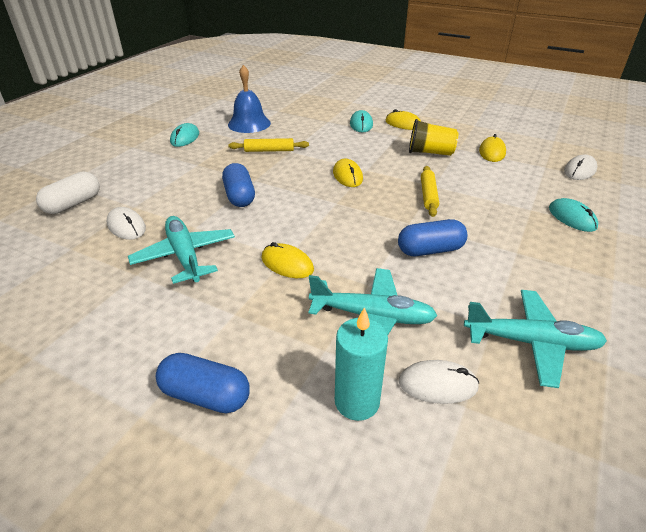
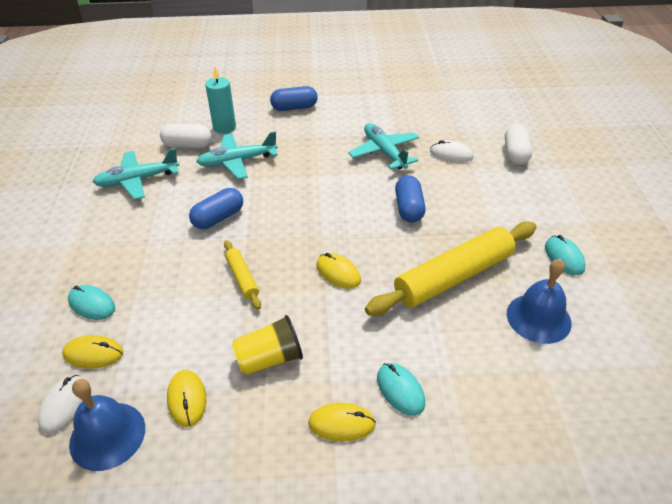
camera: 150 degrees right, 5 degrees up
turquoise plane [128,216,235,284] -> turquoise plane turned 150 degrees counterclockwise [348,123,419,170]
blue capsule [222,163,255,207] -> blue capsule turned 45 degrees clockwise [395,175,426,222]
yellow rolling pin [228,138,309,152] -> yellow rolling pin [365,221,537,316], size x2.12
yellow mouse [261,242,314,278] -> yellow mouse moved to [62,335,123,369]
white mouse [398,360,479,404] -> white capsule [160,124,212,148]
none -> blue bell [69,379,145,471]

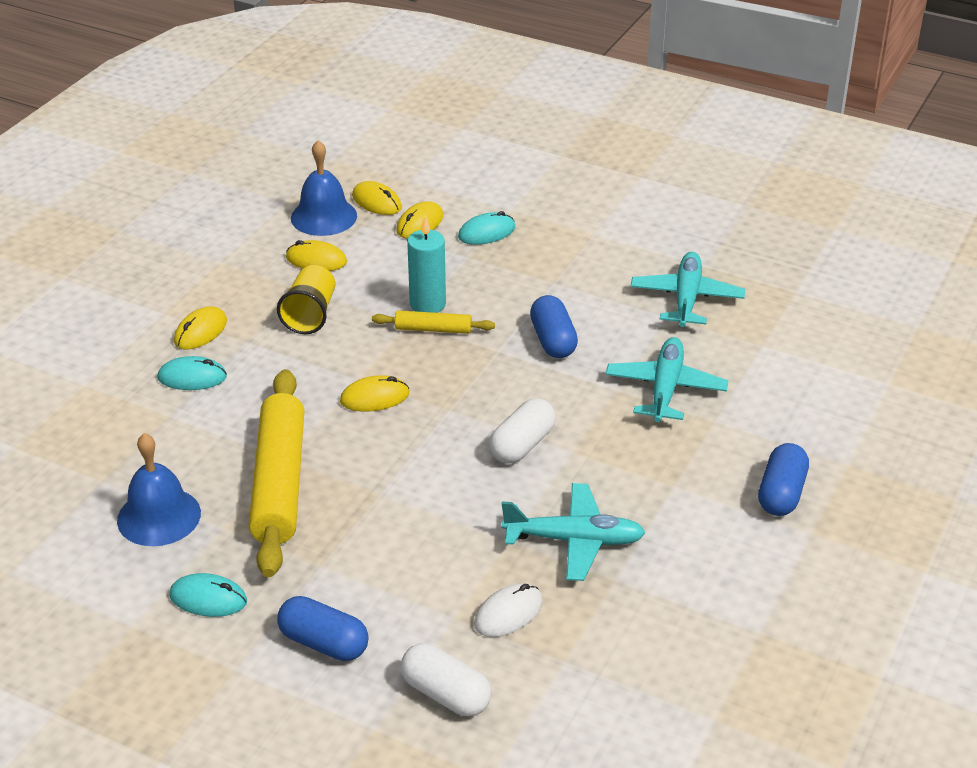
camera: 120 degrees right, 5 degrees down
white mouse [38,375,83,434] -> yellow mouse [352,181,402,215]
white capsule [160,124,212,148] -> white capsule moved to [489,398,556,463]
turquoise candle [205,66,236,134] -> turquoise candle moved to [407,216,446,313]
blue capsule [395,175,426,222] -> blue capsule moved to [277,596,369,661]

